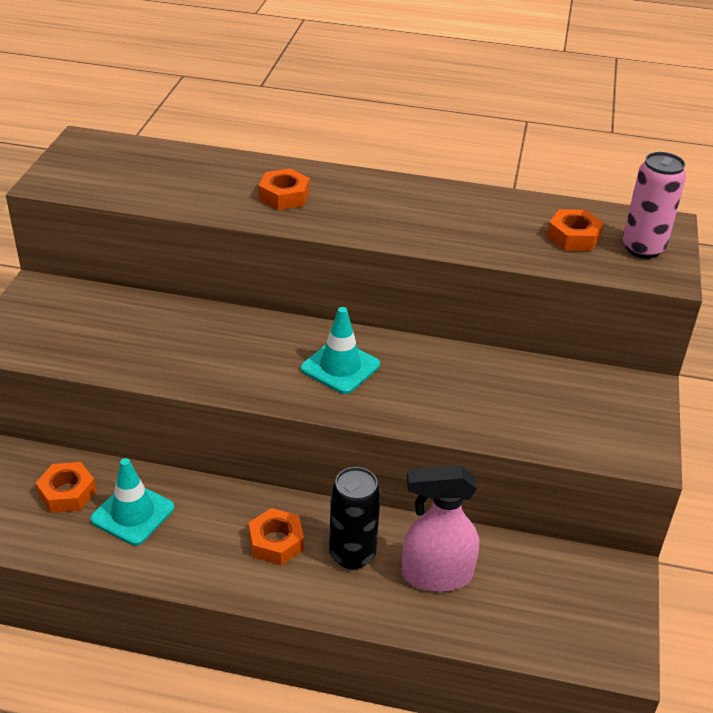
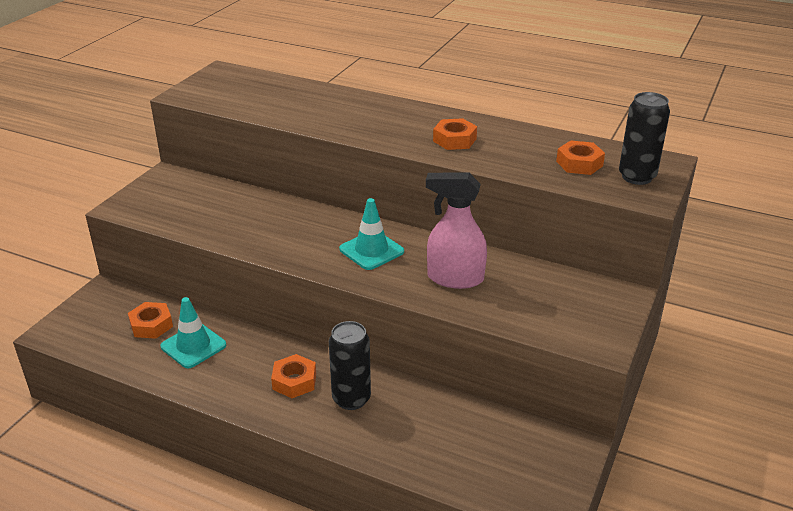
camera: 15 degrees right, 5 degrees down
orange nut [259,169,310,210] -> orange nut moved to [433,118,477,150]
pink spray bottle [402,466,479,592] -> pink spray bottle moved to [426,172,487,289]
pink can [623,152,686,259] -> black can [619,92,670,185]

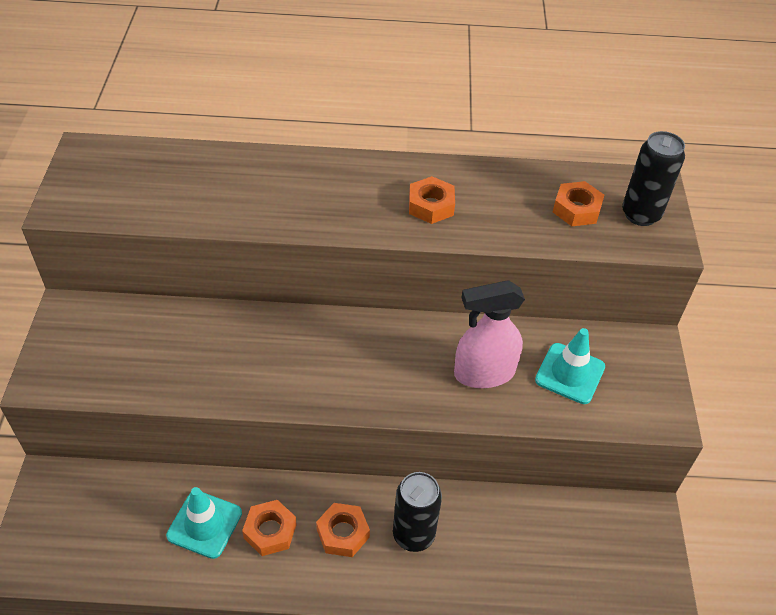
camera: 25 degrees left, 15 degrees up
orange nut [128,302,173,339] -> orange nut moved to [242,500,297,556]
turquoise traffic cone [339,198,404,270] -> turquoise traffic cone moved to [535,328,605,404]

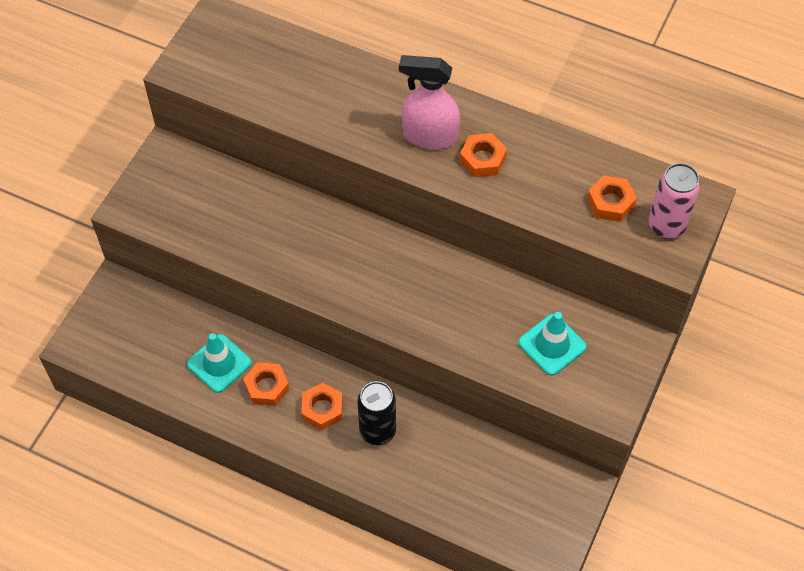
camera: 25 degrees right, 10 degrees up
pink spray bottle [454,280,525,388] -> pink spray bottle moved to [399,55,460,149]
black can [622,131,685,226] -> pink can [649,163,700,239]

